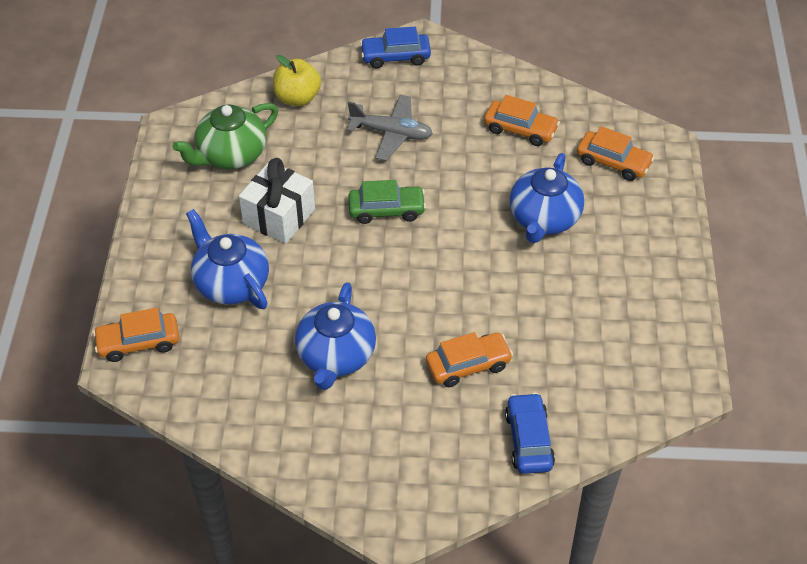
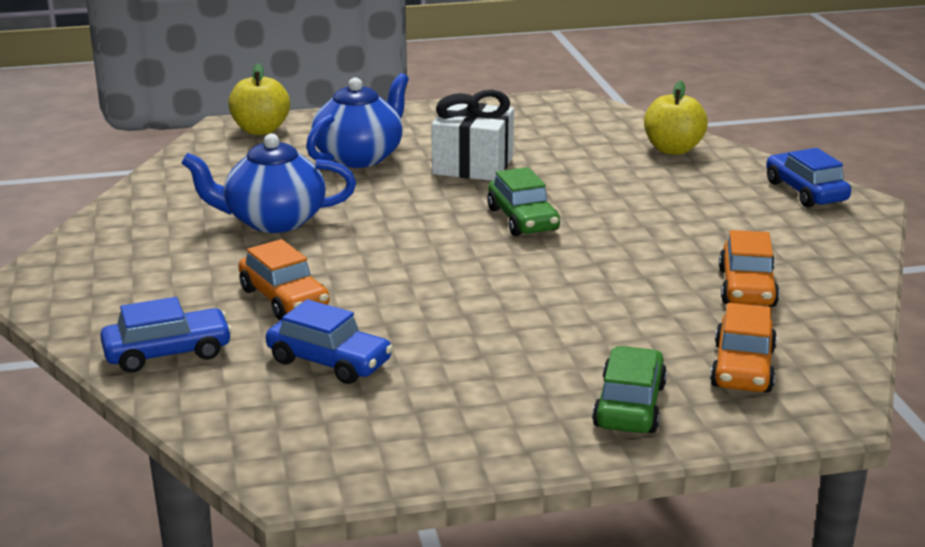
camera: 75 degrees right, 25 degrees down
orange car [93,308,179,362] -> yellow apple [228,63,290,135]
green teapot [172,103,278,169] -> none
grey plane [347,95,433,161] -> none
blue teapot [510,153,584,243] -> none
none -> blue car [266,299,393,384]
none -> green car [592,346,667,433]

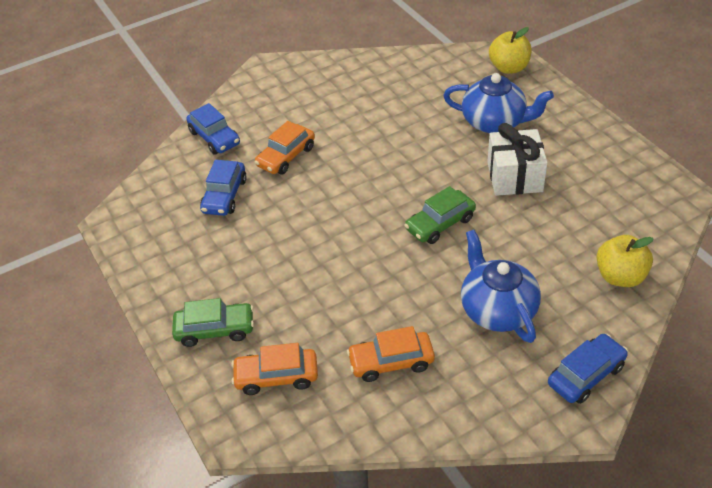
camera: 75 degrees right, 20 degrees up
blue teapot [182,134,356,233] -> blue teapot moved to [461,230,541,343]

